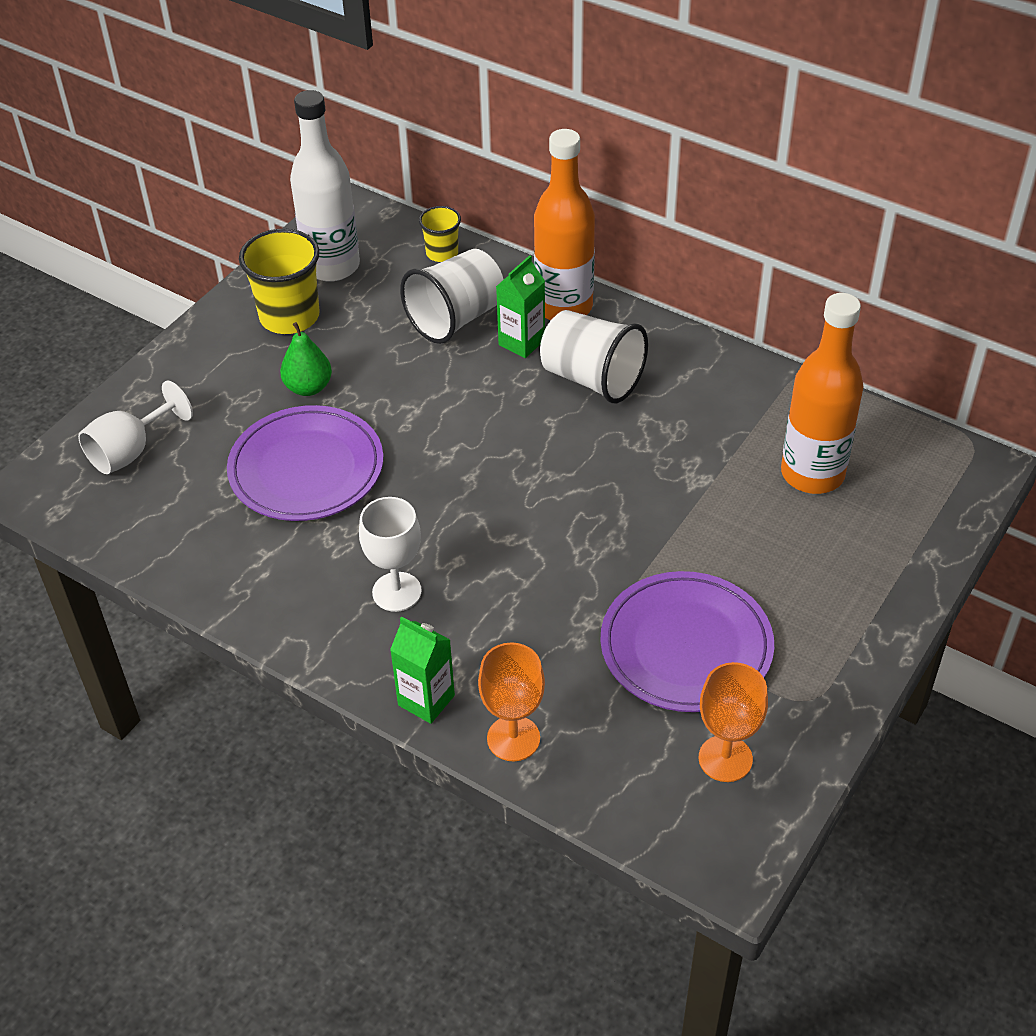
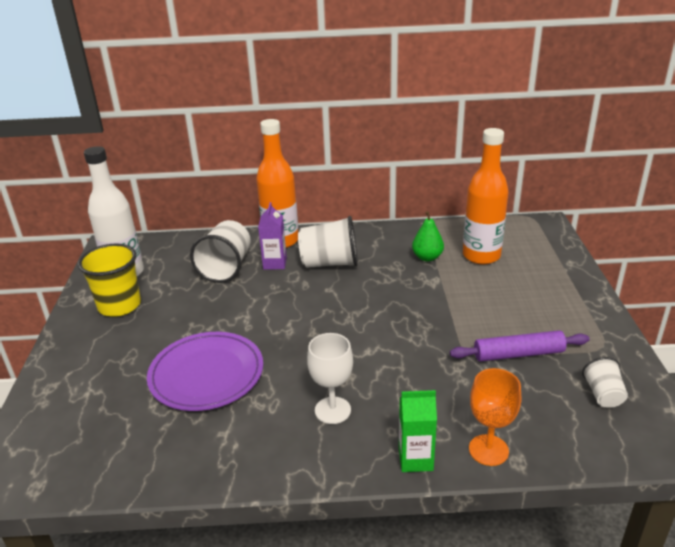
camera: 35 degrees left, 15 degrees down
white goblet [78,380,193,474] -> none
green pear [280,322,332,396] -> green pear moved to [412,211,444,262]
yellow cup [419,206,461,262] -> none
green carton [496,255,545,358] -> purple carton [258,202,287,270]
purple plate [600,571,774,712] -> purple rolling pin [450,330,590,362]
orange goblet [699,662,768,782] -> white cup [582,357,628,408]

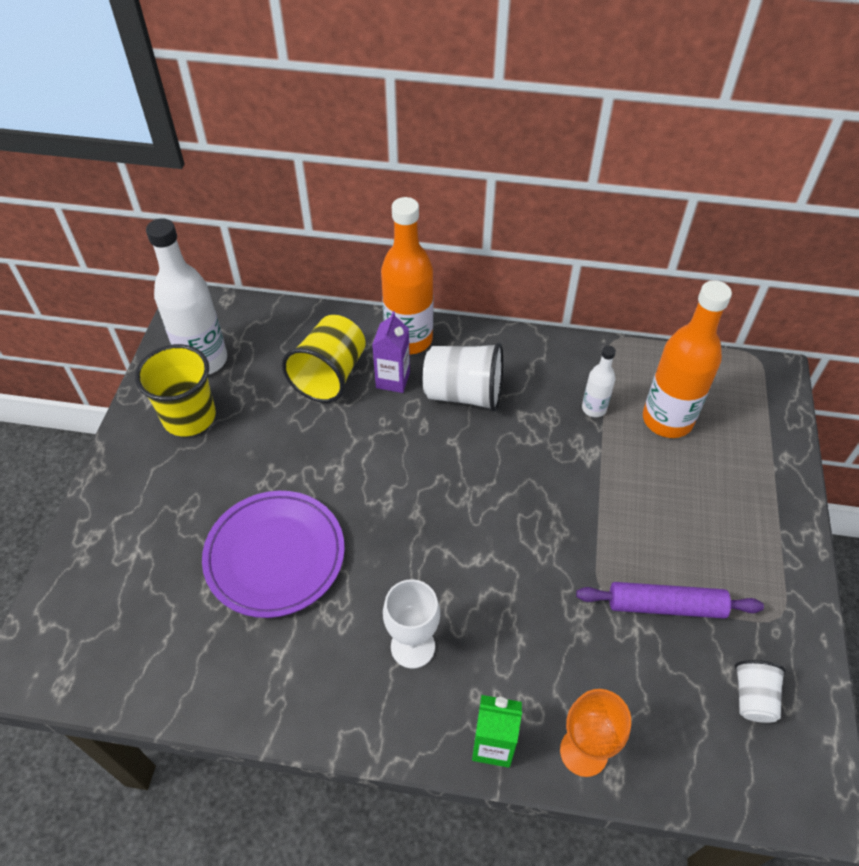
camera: 10 degrees right, 20 degrees up
white cup [190,220,251,283] -> yellow cup [282,315,366,403]
green pear [412,211,444,262] -> white bottle [582,345,616,417]

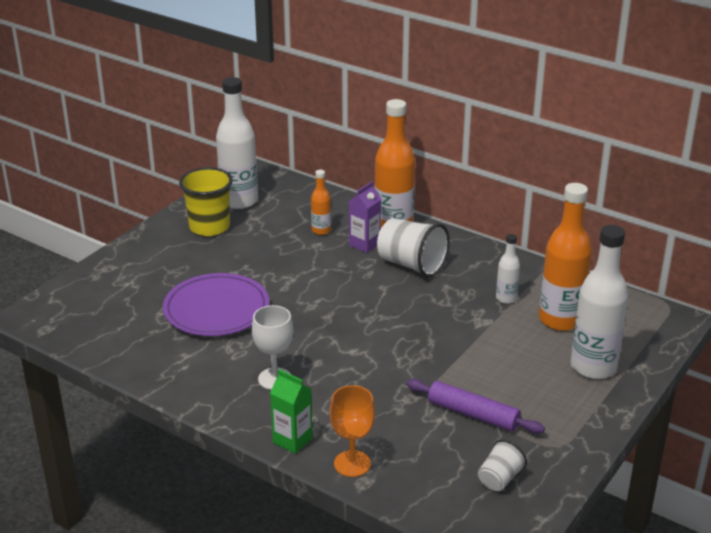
camera: 25 degrees right, 20 degrees down
yellow cup [282,315,366,403] -> orange bottle [311,170,331,235]
none -> white bottle [571,225,628,379]

